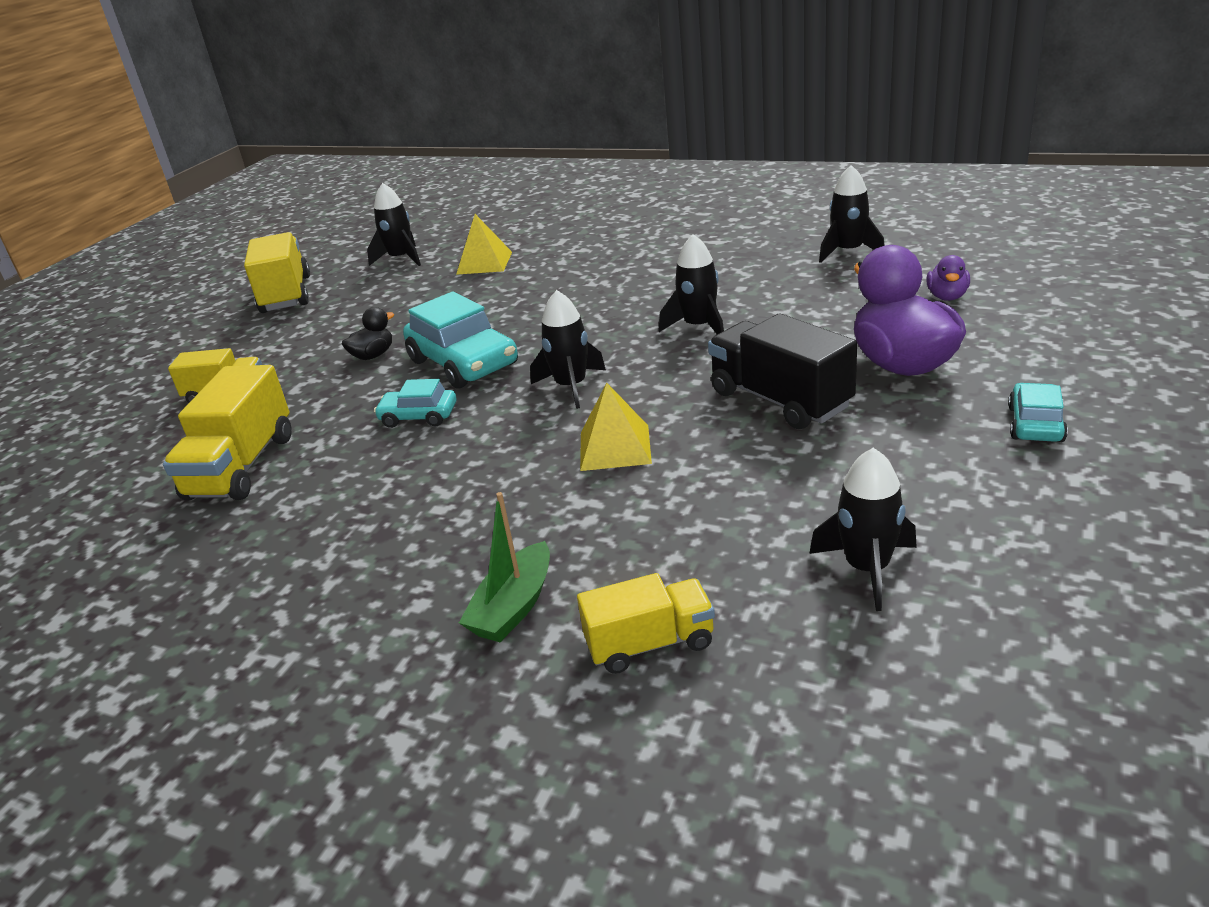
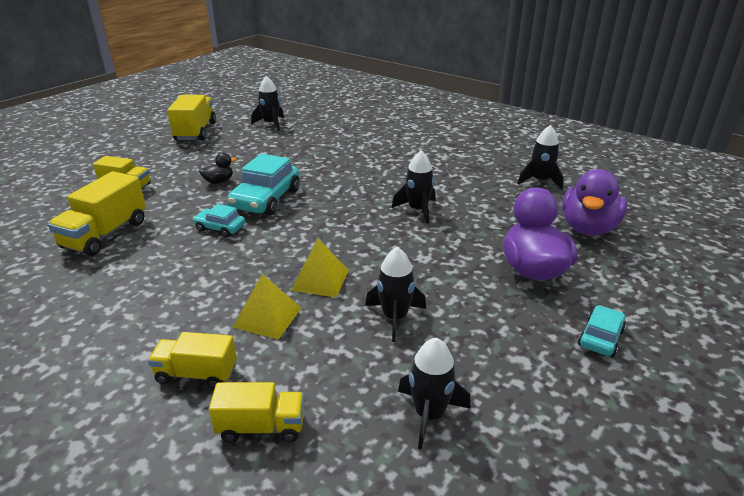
camera: 10 degrees right, 0 degrees up
turquoise car [403,292,518,389] -> turquoise car turned 45 degrees clockwise [227,154,300,216]
yellow pyramid [456,214,512,275] -> yellow pyramid moved to [233,274,301,340]
green boat [459,492,550,642] -> yellow truck [148,332,237,389]
black rocket [530,290,606,409] -> black rocket moved to [365,247,426,342]
black truck [708,314,857,429] -> none
purple duck [926,255,970,301] -> purple duck [562,169,627,236], size x2.10

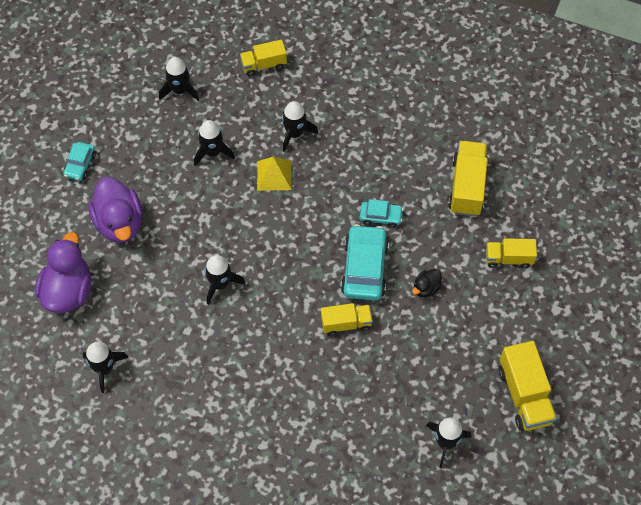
camera: 165 degrees right, 30 degrees up
yellow truck [148,332,237,389] -> yellow truck moved to [321,303,373,336]
yellow pyramid [233,274,301,340] -> black rocket [282,101,318,152]

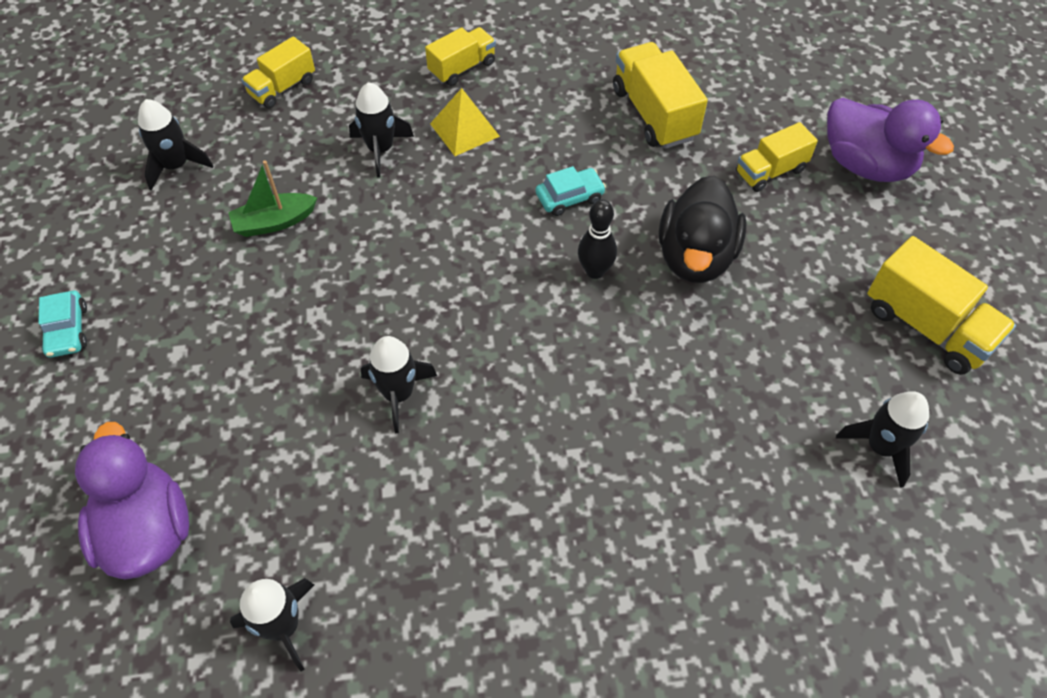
camera: 30 degrees left, 5 degrees down
purple duck [88,177,142,243] -> purple duck moved to [827,98,954,182]
black rocket [194,120,235,166] -> green boat [228,160,317,237]
yellow pyramid [257,157,292,191] -> yellow pyramid moved to [430,88,500,156]
yellow truck [321,303,373,336] -> yellow truck moved to [425,27,496,86]
turquoise car [341,224,389,300] -> black bowling pin [578,200,617,279]
black duck [412,269,442,297] -> black duck [659,175,747,283], size x2.10

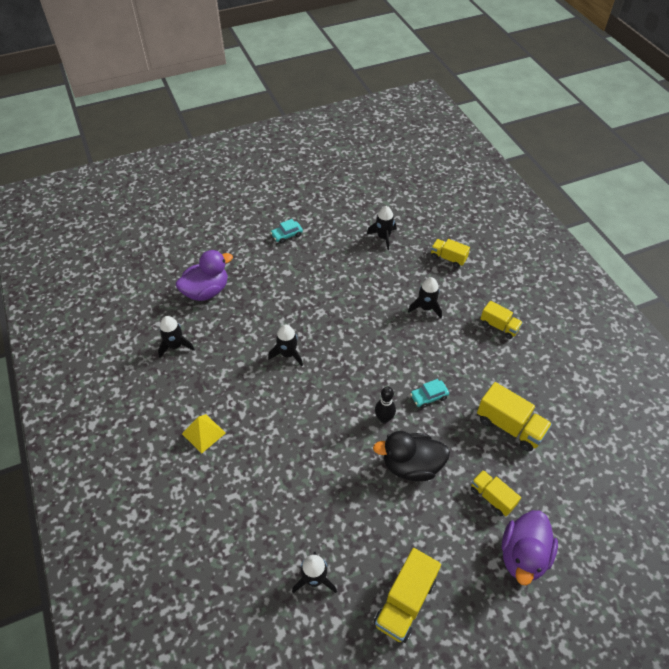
camera: 75 degrees right, 5 degrees down
green boat [228,160,317,237] -> none
yellow pyramid [430,88,500,156] -> yellow pyramid moved to [182,414,226,454]
turquoise car [536,166,606,216] -> turquoise car turned 105 degrees clockwise [410,379,449,409]
yellow truck [613,42,708,149] -> yellow truck turned 75 degrees clockwise [477,382,552,452]

